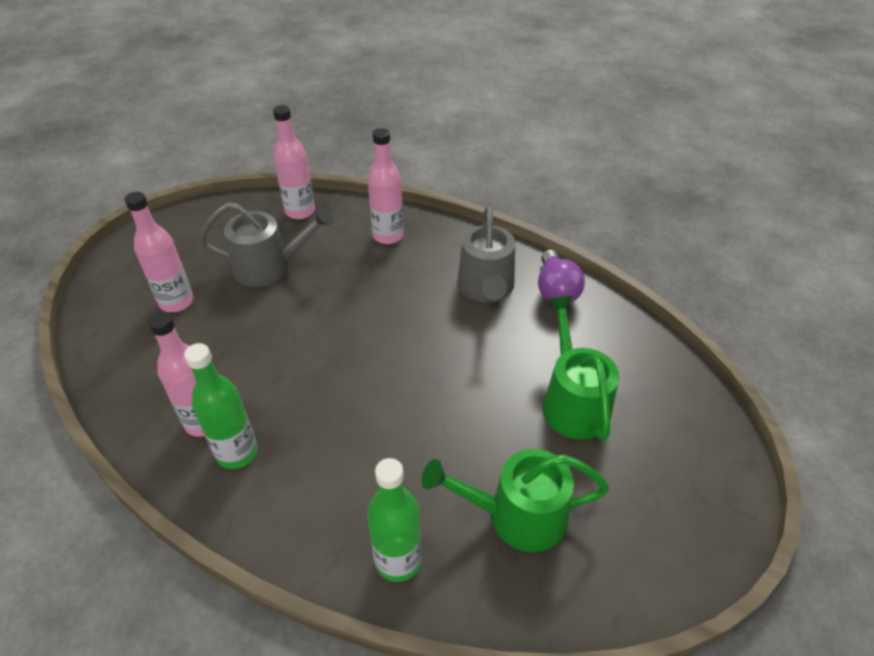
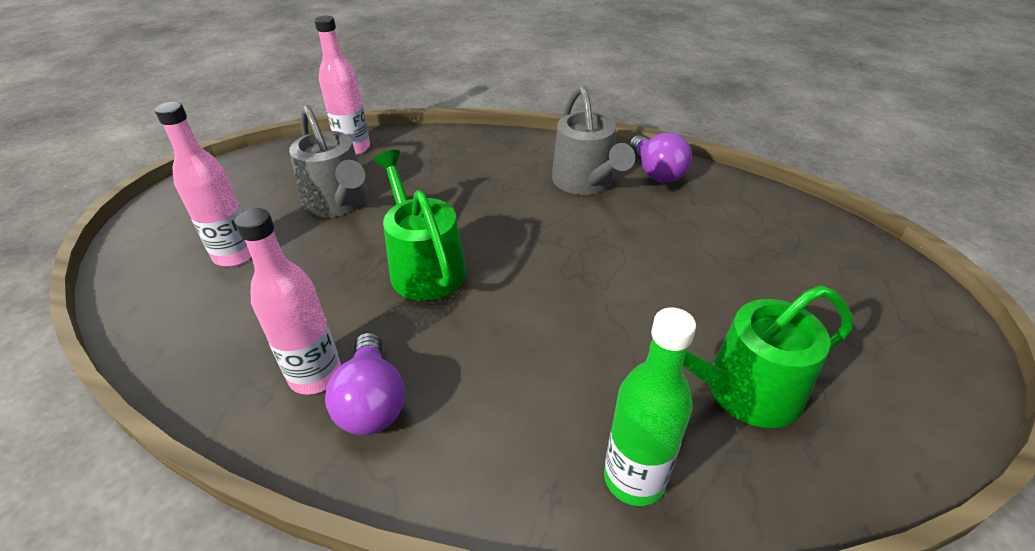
camera: 15 degrees left, 5 degrees down
green bottle [184,343,258,469] -> purple light bulb [325,332,405,435]
grey watering can [199,202,333,287] -> grey watering can turned 75 degrees clockwise [289,105,368,217]
pink bottle [368,128,404,244] -> none
green watering can [543,296,619,441] -> green watering can moved to [373,150,466,301]

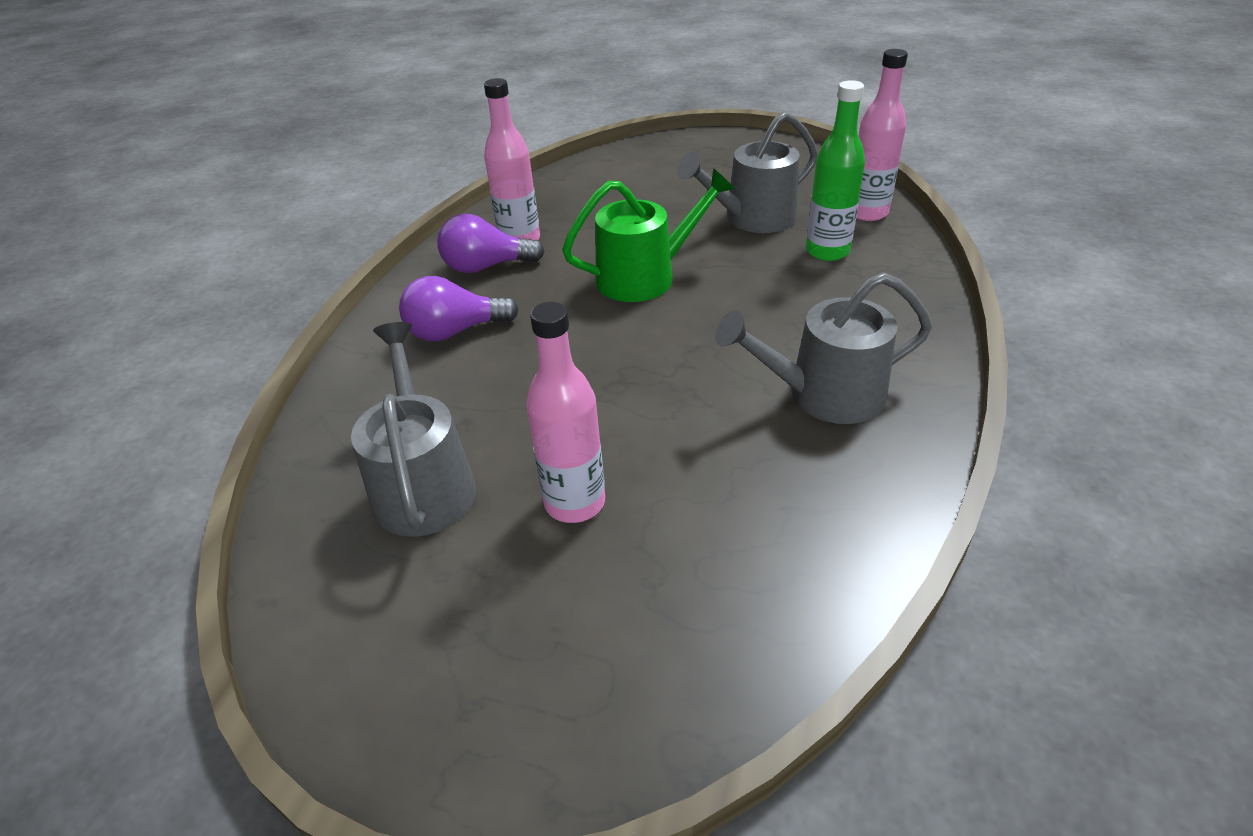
camera: 95 degrees right, 0 degrees up
pink bottle [155,102,251,267] -> pink bottle moved to [526,302,605,523]
green bottle [604,307,696,506] -> green bottle moved to [806,80,865,261]
purple light bulb [629,133,692,183] -> purple light bulb moved to [399,276,519,341]
green watering can [649,285,853,428] -> grey watering can [351,322,476,537]

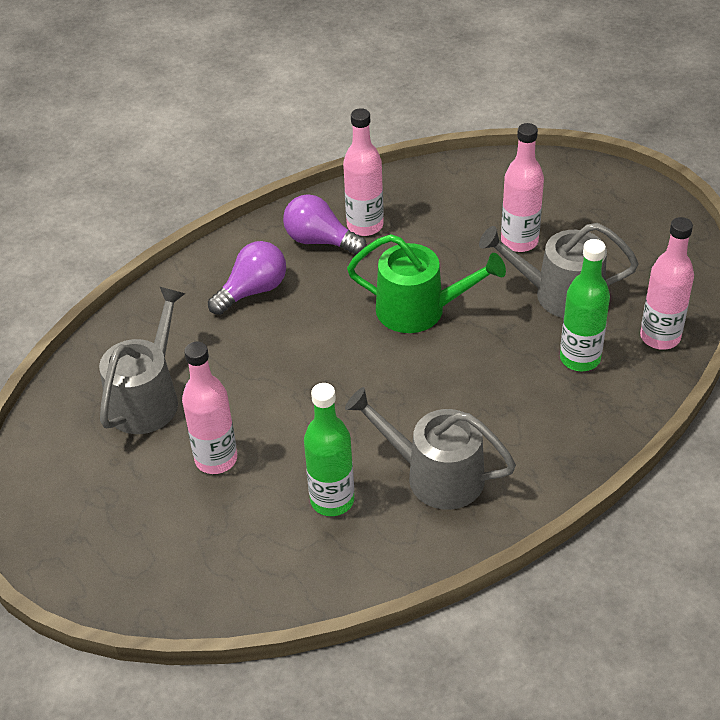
camera: 35 degrees right, 5 degrees up
purple light bulb [399,276,519,341] -> purple light bulb turned 120 degrees clockwise [208,241,286,315]
none -> green bottle [304,383,354,516]
none -> pink bottle [501,123,544,252]

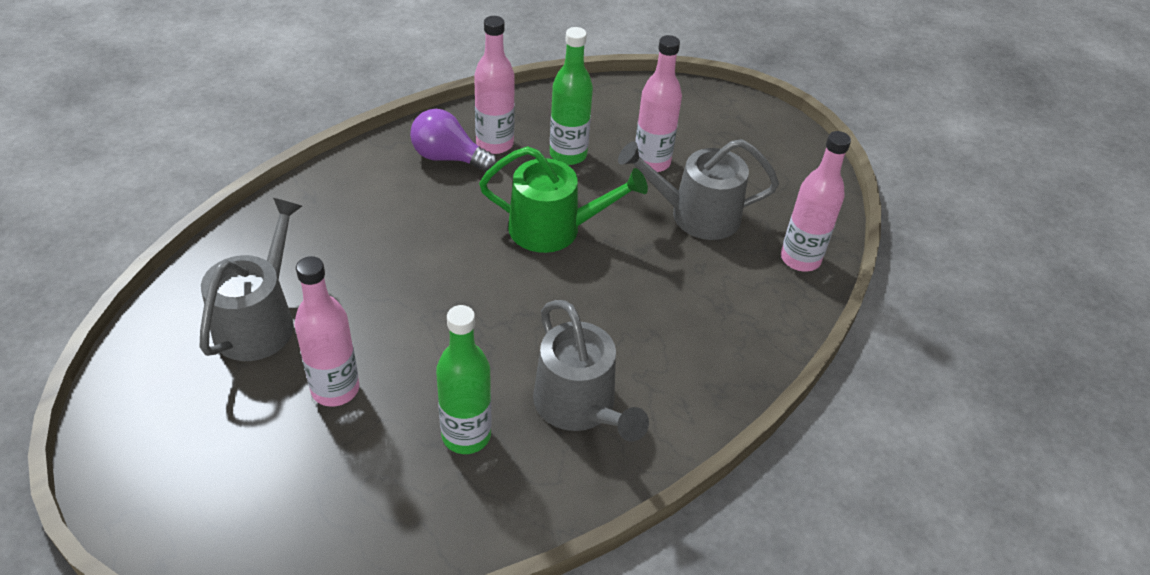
camera: 10 degrees left, 0 degrees up
purple light bulb [208,241,286,315] -> none
grey watering can [345,387,516,510] -> grey watering can turned 135 degrees counterclockwise [533,300,649,442]
green bottle [560,239,610,371] -> green bottle moved to [550,27,593,165]

